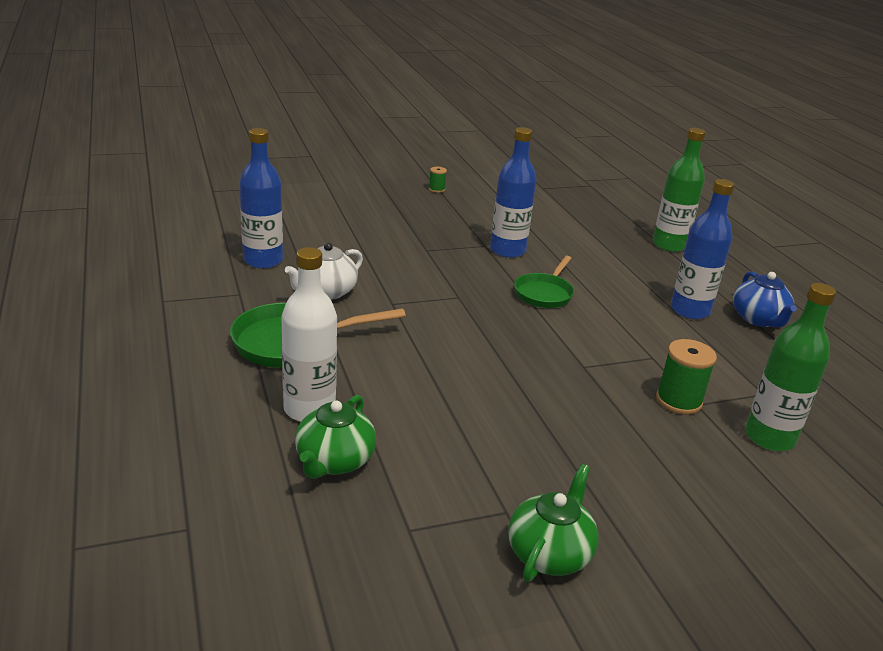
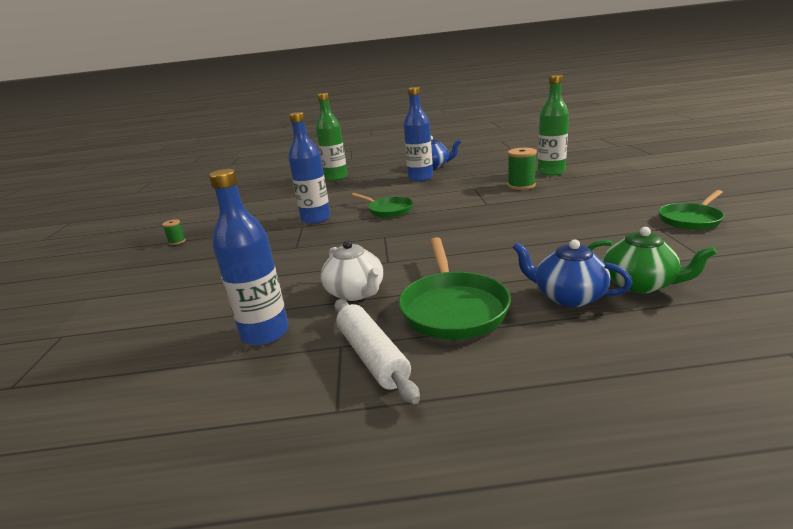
camera: 70 degrees left, 5 degrees down
white bottle [282,247,337,422] -> blue teapot [512,239,632,307]
green teapot [508,464,599,582] -> green pan [659,190,725,230]
none -> white rolling pin [334,299,420,404]

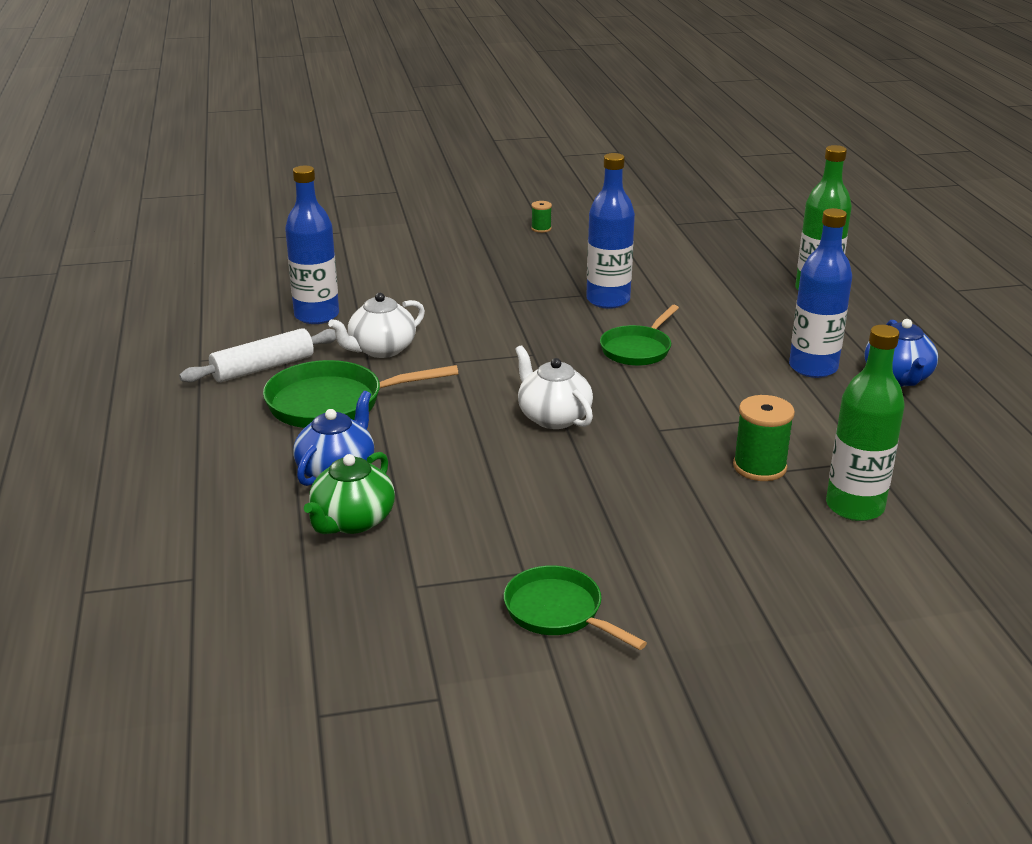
camera: 80 degrees right, 5 degrees up
none -> white teapot [515,345,593,429]

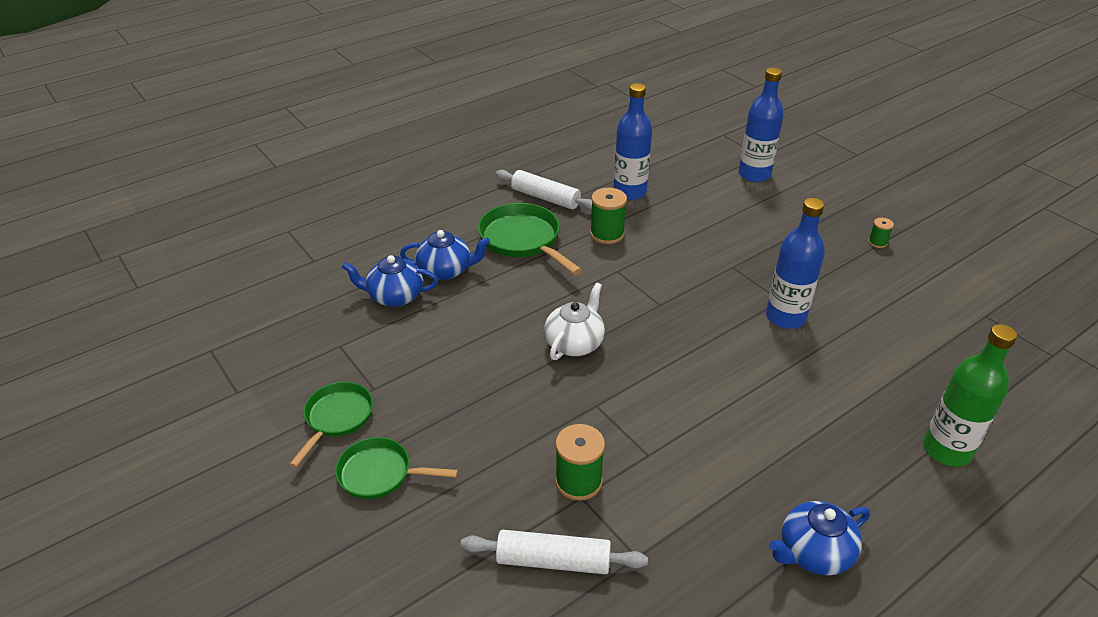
camera: 65 degrees right, 10 degrees up
green teapot [304,452,395,534] -> blue teapot [342,255,438,307]
white teapot [328,293,425,358] -> green spool [590,188,627,244]
green pan [600,305,679,366] -> green pan moved to [335,437,458,499]
blue bottle [789,208,852,378] -> blue bottle moved to [738,68,784,182]
green bottle [826,325,905,521] -> white rolling pin [461,530,648,574]

